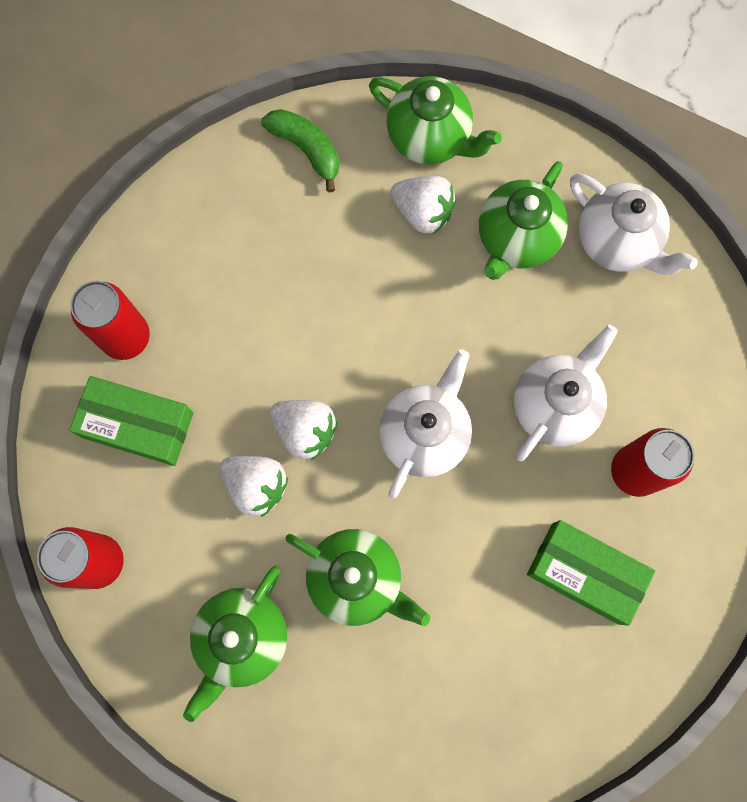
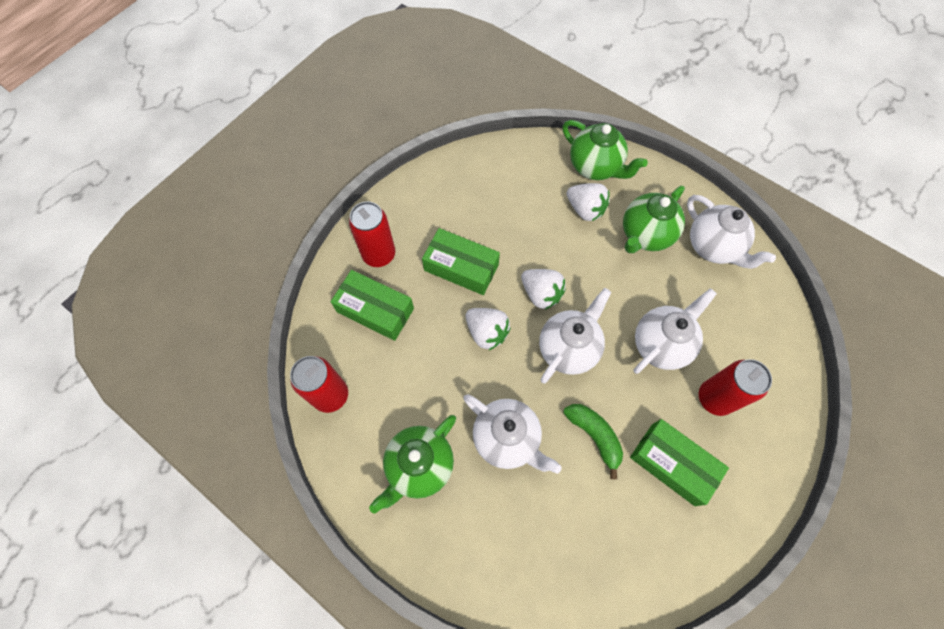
camera: 10 degrees right, 10 degrees down
white strawberry [220,456,288,517] -> white strawberry moved to [521,269,566,310]
green banana [261,109,339,192] -> green banana moved to [563,404,623,479]
green teapot [285,529,430,626] -> white teapot [463,394,562,474]
none -> green box [422,228,500,295]

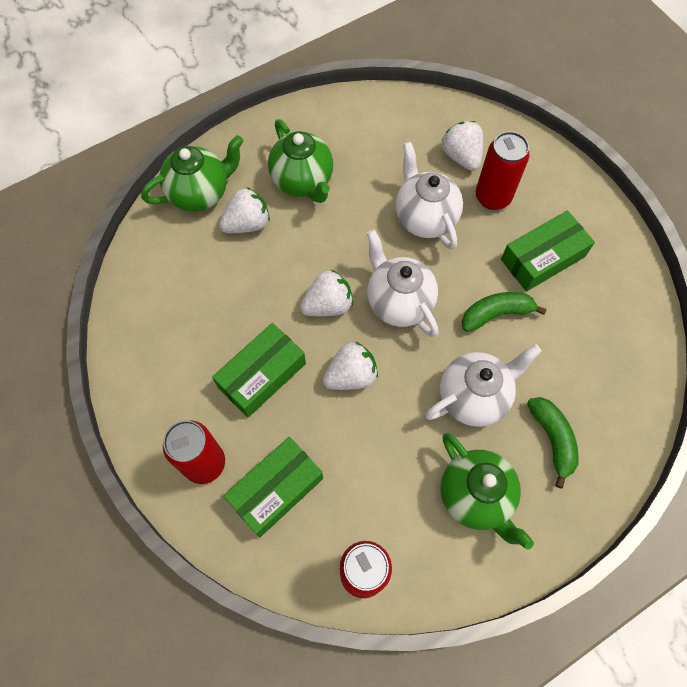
camera: 70 degrees left, 0 degrees up
white teapot [687,195,776,269] -> none
none -> white strawberry [441,121,483,171]
none -> green banana [527,397,579,489]

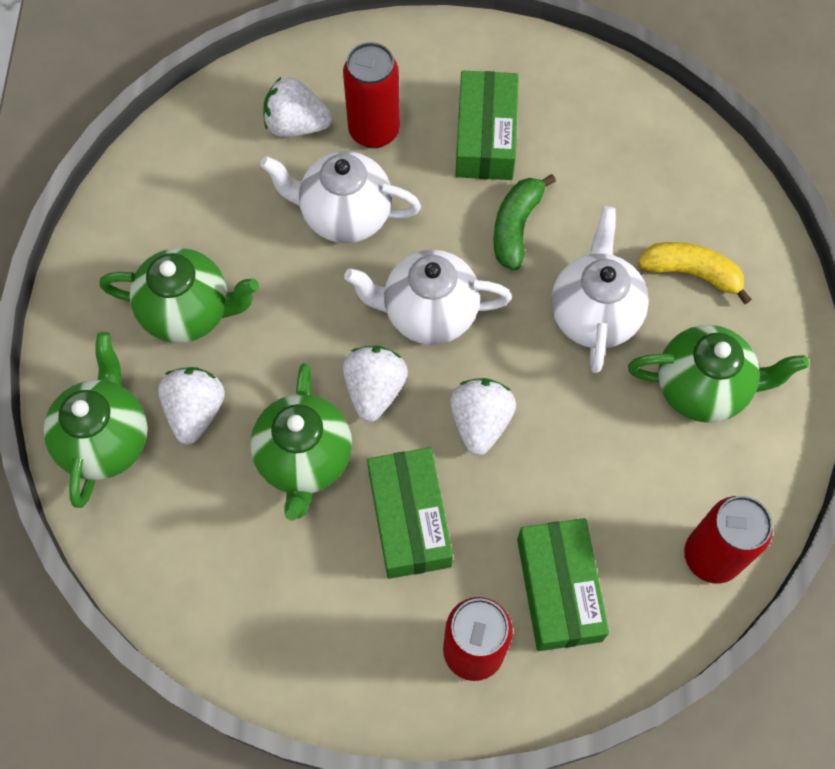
camera: 55 degrees left, 0 degrees up
green banana [527,397,579,489] -> yellow banana [638,242,752,304]
none -> green teapot [250,363,352,521]

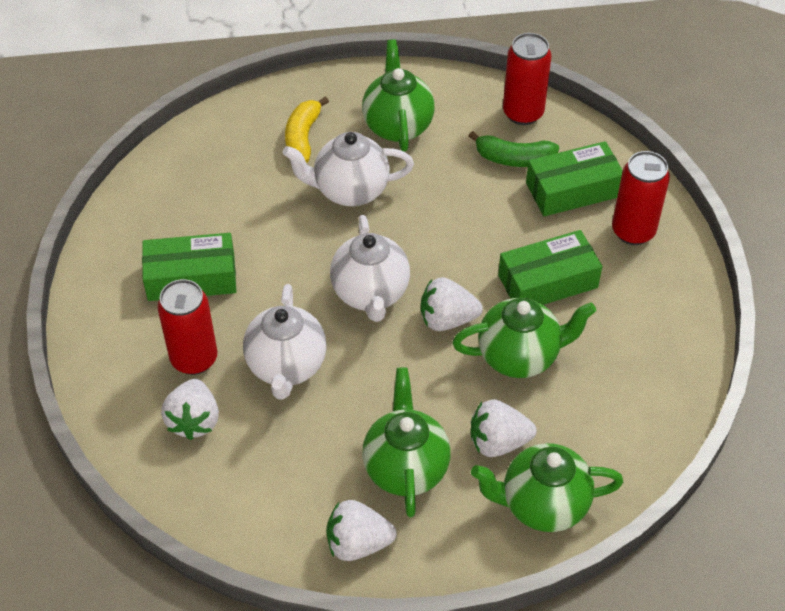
camera: 100 degrees left, 15 degrees down
white strawberry [450,378,516,456] -> white strawberry moved to [326,500,397,561]
green banana [494,174,556,270] -> green banana moved to [469,131,560,167]

